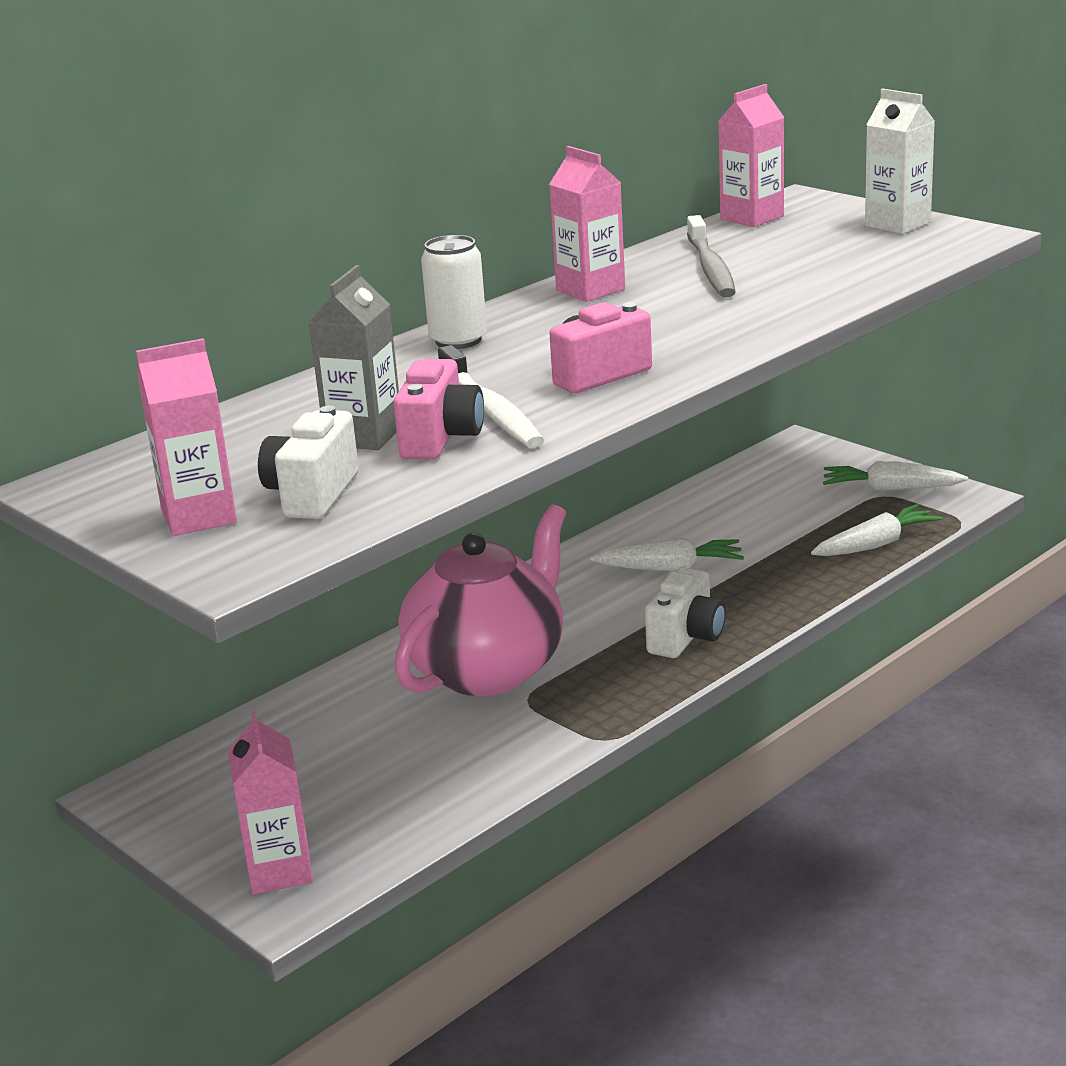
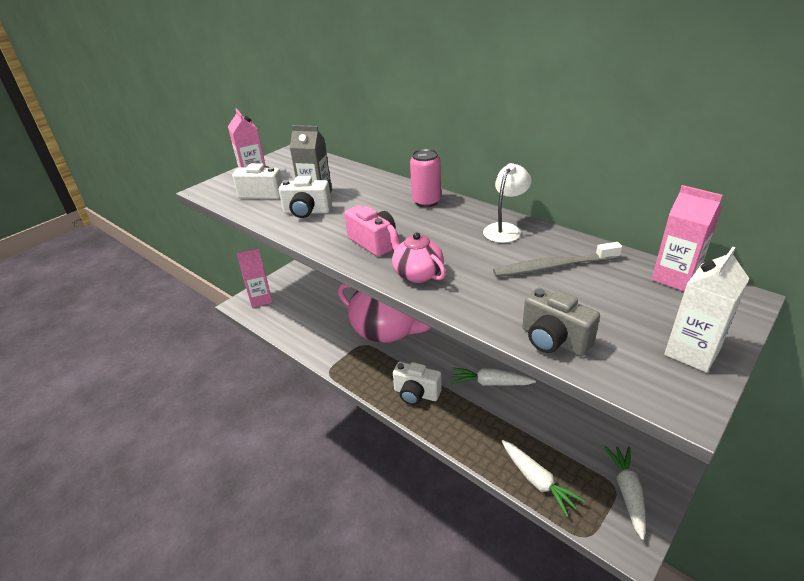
camera: 85 degrees right, 10 degrees up
pink camera [393,359,484,460] -> white camera [279,176,332,218]
white can [421,235,487,349] -> pink can [410,149,441,207]
white toothbrush [438,345,544,448] -> none
pink carton [549,146,625,302] -> white lamp [483,163,531,243]
white carrot [590,538,744,571] -> white carrot turned 105 degrees clockwise [451,367,536,386]
none -> pink teapot [387,225,446,283]
none -> grey camera [522,288,600,356]

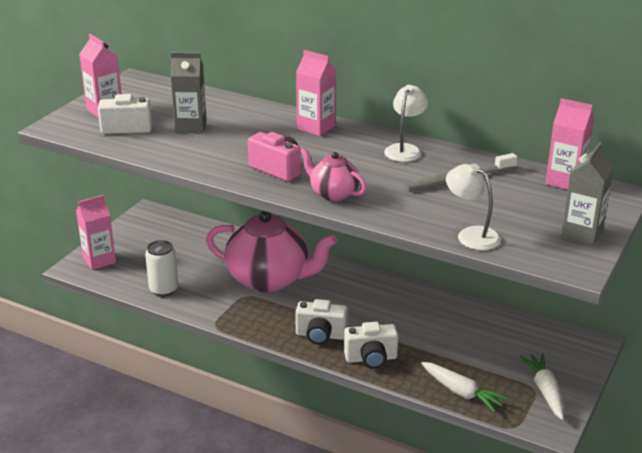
camera: 15 degrees left, 5 degrees down
white camera [279,176,332,218] -> white camera moved to [344,322,398,369]
pink can [410,149,441,207] -> pink carton [296,50,336,136]
white carrot [451,367,536,386] -> none
grey camera [522,288,600,356] -> white lamp [446,163,501,250]
white carton [664,247,749,373] -> grey carton [561,142,614,246]
none -> white can [145,240,178,296]

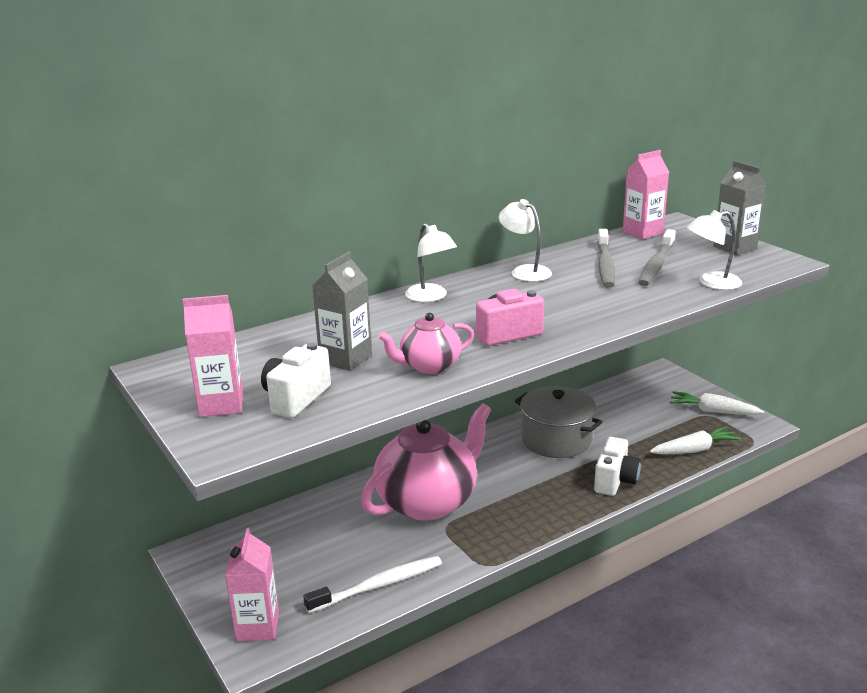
camera: 60 degrees left, 5 degrees down
white can [145,240,178,296] -> white toothbrush [303,556,442,613]
white camera [295,299,348,345] -> none
pink carton [296,50,336,136] -> white lamp [405,223,457,302]
pink teapot [300,148,367,201] -> pink teapot moved to [378,313,474,374]
none -> grey pot [515,386,603,458]
none -> grey toothbrush [638,229,676,286]

